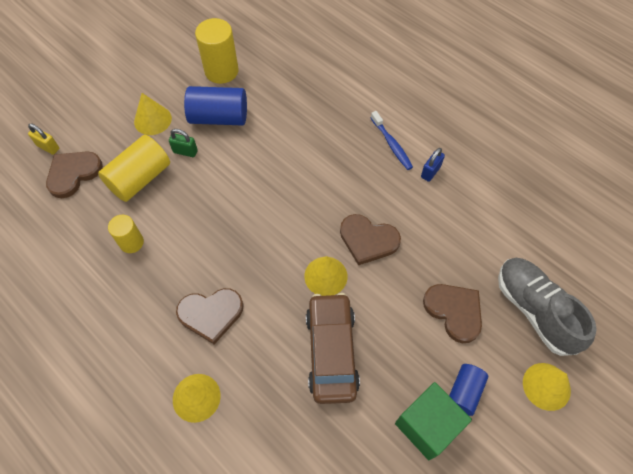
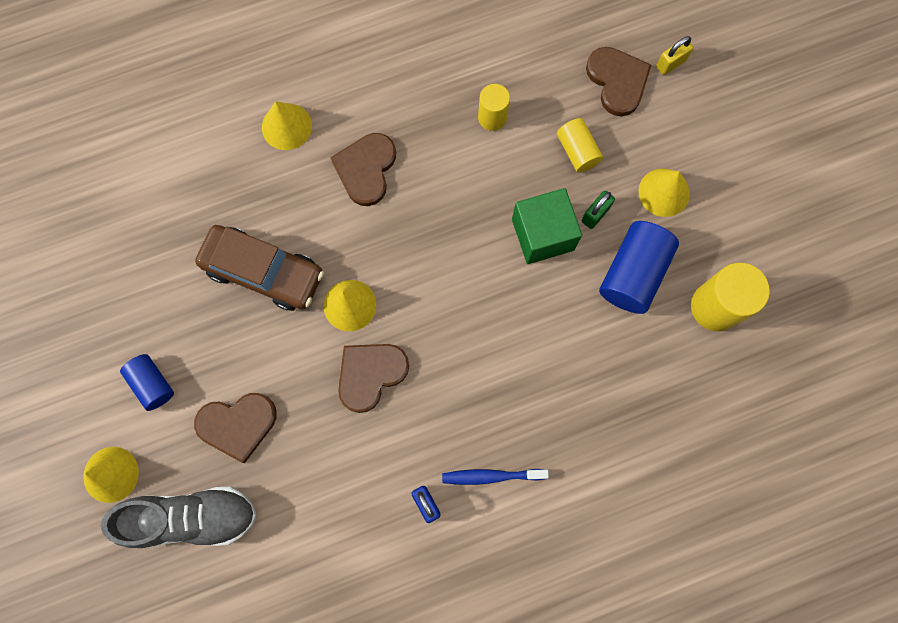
camera: 115 degrees right, 15 degrees up
yellow cylinder [98,135,170,202] -> yellow cylinder [557,118,603,173], size x0.60
green cube [395,382,472,460] -> green cube moved to [512,188,582,264]

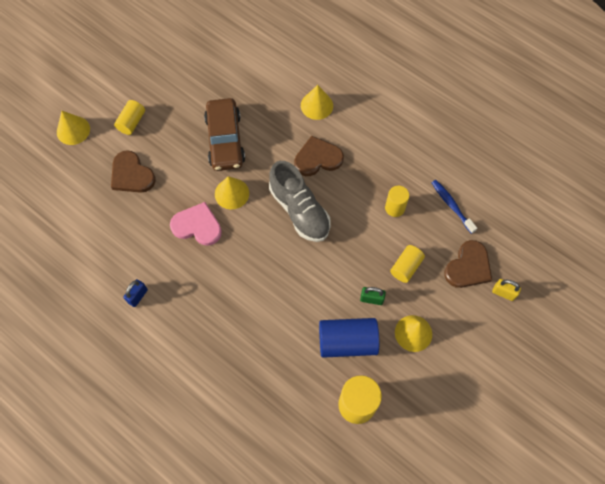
camera: 60 degrees right, 10 degrees down
grey shoe [101,487,257,548] -> grey shoe moved to [269,161,331,242]
blue cylinder [120,354,174,411] -> yellow cylinder [114,100,145,135]
brown heart [338,344,409,413] -> pink heart [170,202,222,246]
blue toothbrush [442,469,549,485] -> blue toothbrush moved to [432,180,477,234]
green cube [512,188,582,264] -> none

